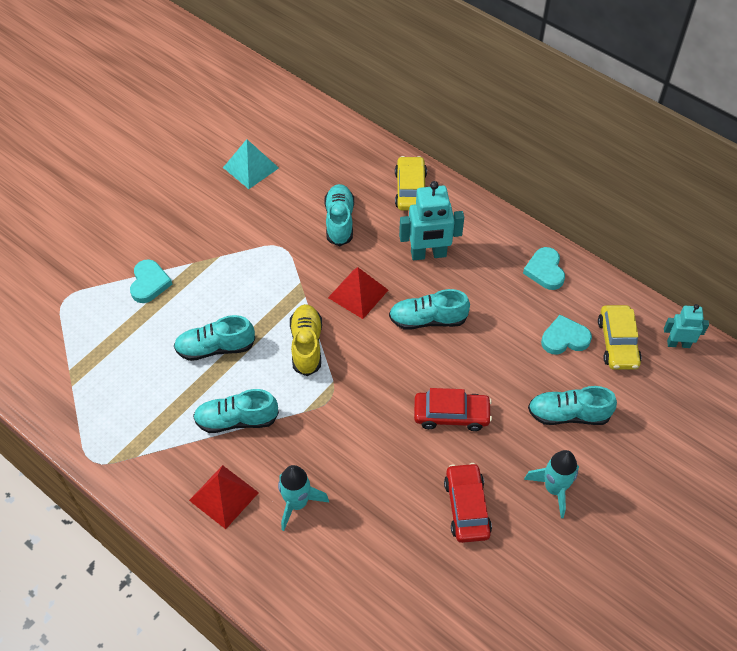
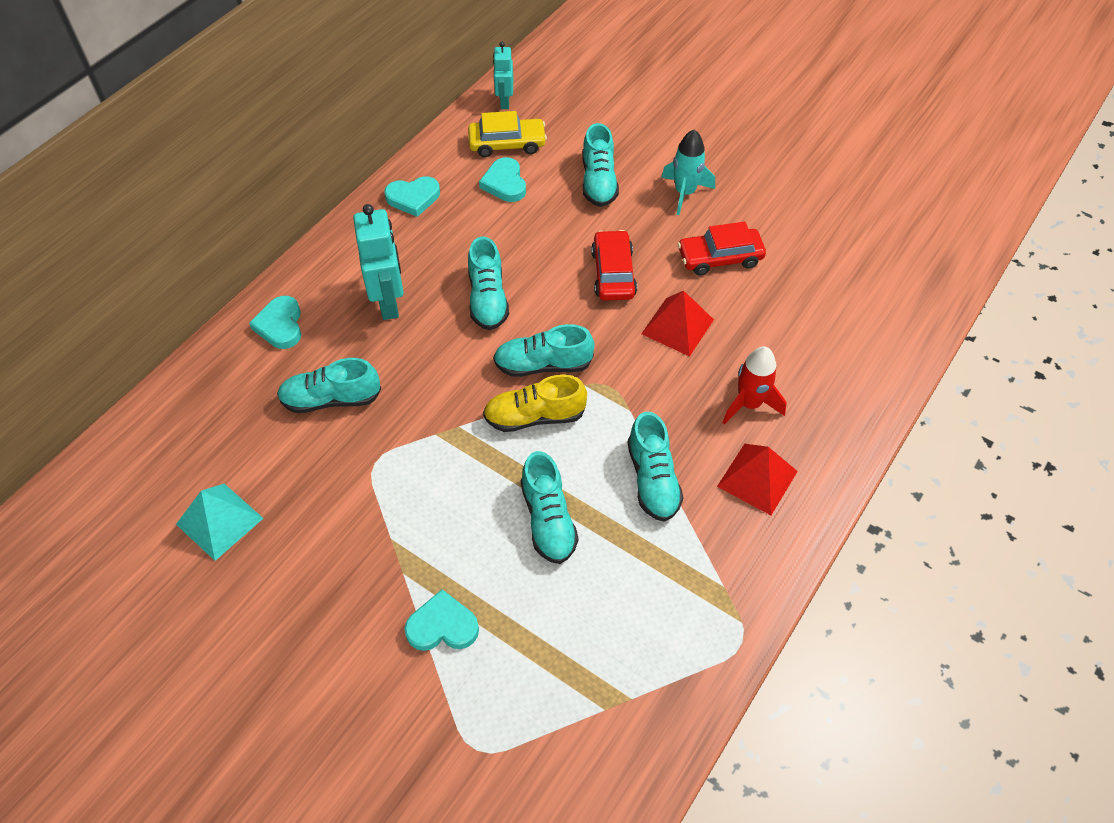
camera: 95 degrees left, 0 degrees up
turquoise rocket [278,465,329,531] -> red rocket [722,346,787,425]
red pyramid [328,267,388,319] -> red pyramid moved to [641,291,714,357]
yellow car [395,156,427,211] -> turquoise heart [249,296,301,349]
none -> turquoise shoe [493,324,595,377]

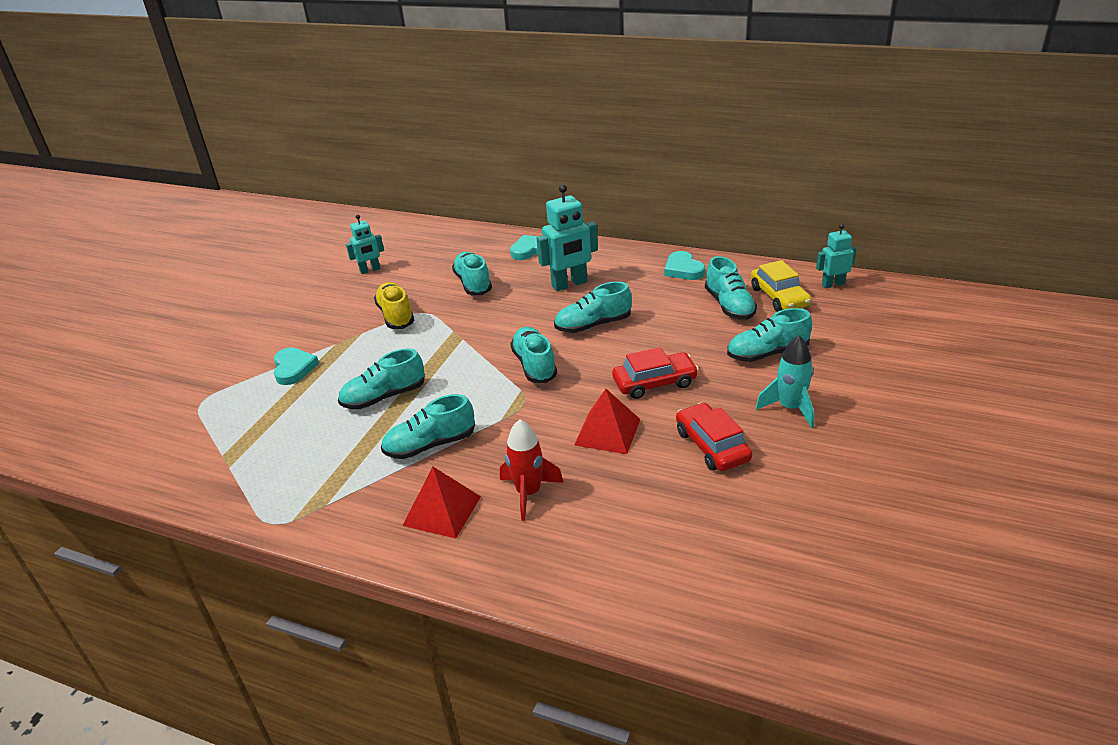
camera: 80 degrees right, 20 degrees down
turquoise pyramid [176,484,263,561] -> turquoise robot [346,215,384,274]
turquoise heart [479,157,526,202] -> turquoise shoe [705,256,757,320]
yellow shoe [483,374,587,432] -> yellow shoe moved to [374,282,414,329]

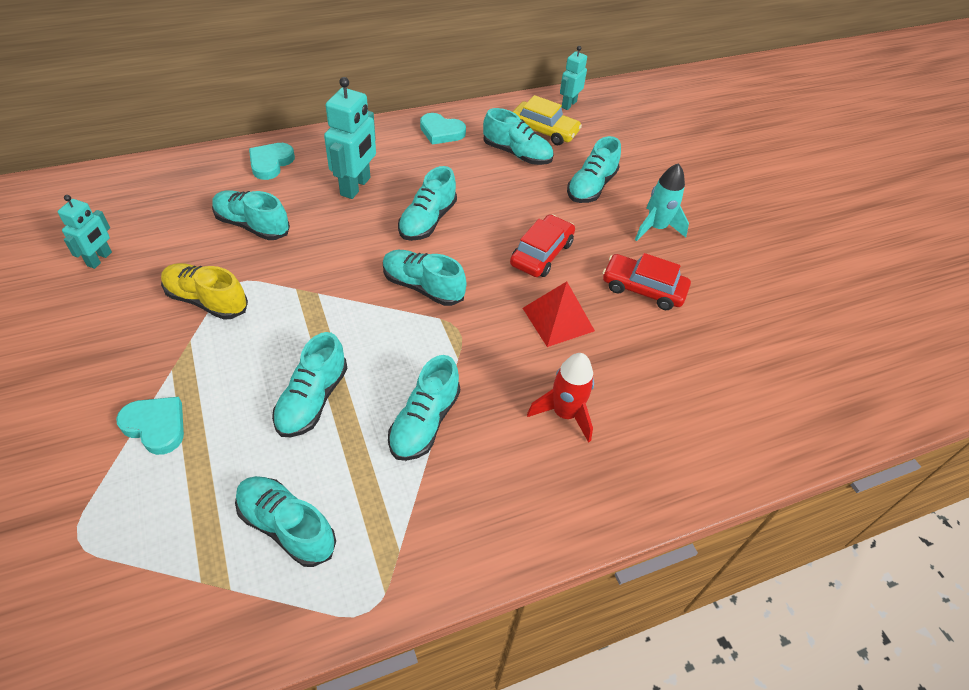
camera: 50 degrees left, 15 degrees up
red pyramid [402,467,481,538] -> none
none -> turquoise shoe [235,476,336,567]

